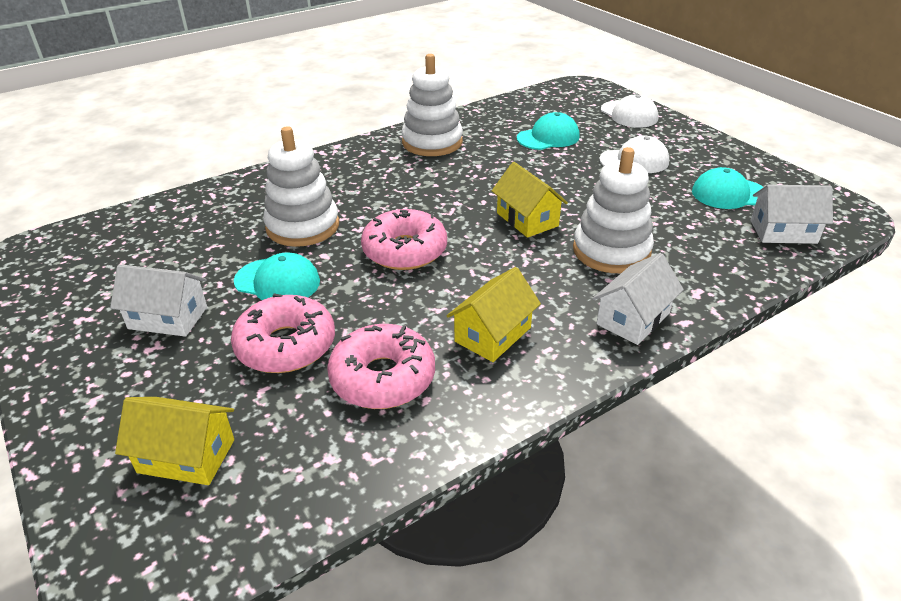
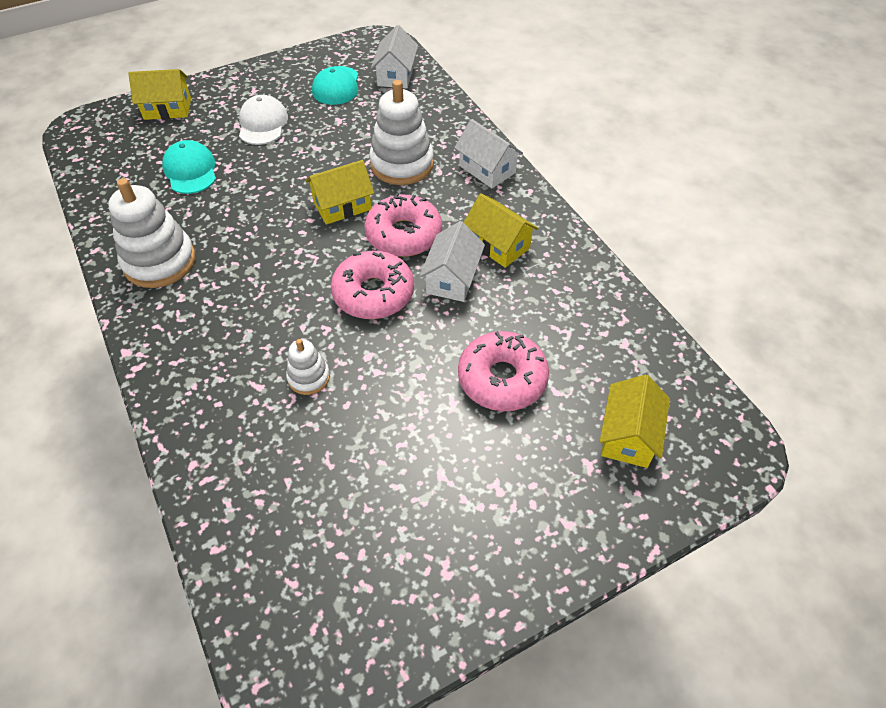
camera: 85 degrees left, 15 degrees up
white house [110,264,207,337] -> white house moved to [419,221,485,302]
turquoise cap [234,253,320,300] -> none
white stacking toy [263,126,339,247] -> white stacking toy [286,339,330,395], size x0.53
pink donut [327,324,435,409] -> pink donut moved to [364,193,442,257]
white cap [601,95,659,128] -> yellow house [128,69,191,120]

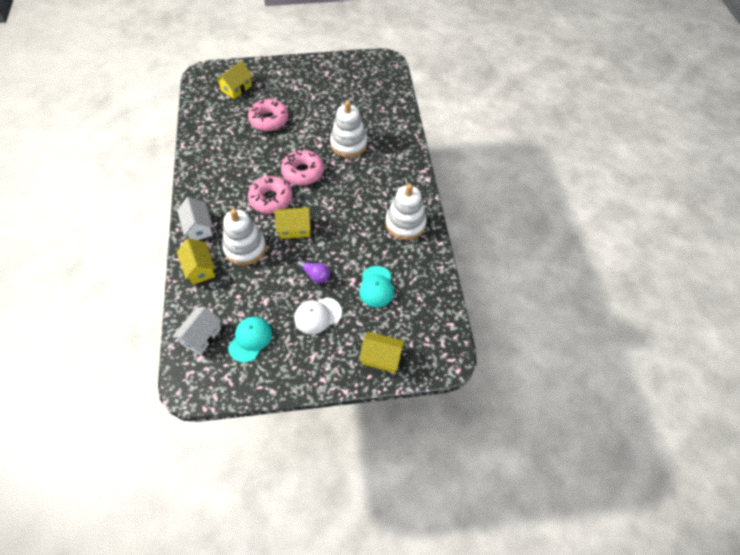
camera: 160 degrees left, 5 degrees up
white cap [239,95,288,145] -> white cap turned 45 degrees clockwise [294,297,342,335]
white stacking toy [286,339,330,395] -> white stacking toy [330,101,367,158], size x1.90
white house [419,221,485,302] -> none
yellow house [463,193,538,268] -> yellow house moved to [177,238,215,285]
none -> purple light bulb [297,260,330,284]

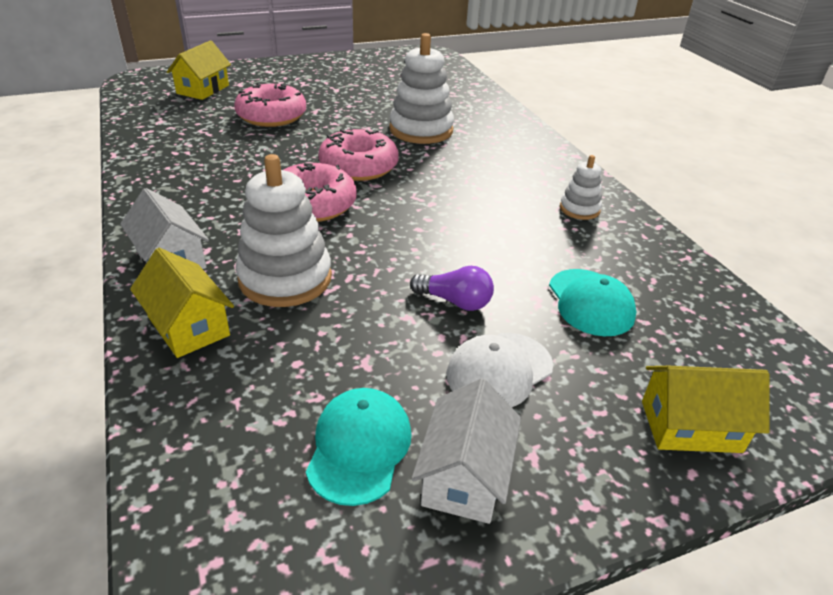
camera: 15 degrees left, 20 degrees down
white house [172,307,222,355] -> white house moved to [411,378,521,524]
yellow house [274,207,311,239] -> none
white stacking toy [385,184,427,240] -> white stacking toy [560,155,602,220], size x0.53

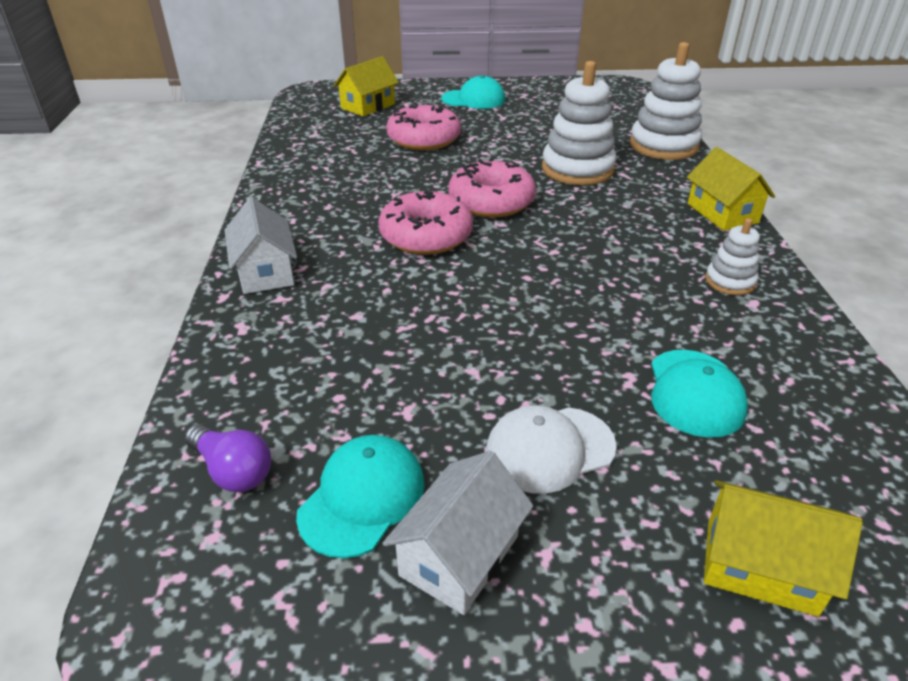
camera: 20 degrees right, 0 degrees up
yellow house [130,248,234,358] -> yellow house moved to [687,147,775,231]
white stacking toy [235,154,332,307] -> white stacking toy moved to [630,42,702,160]
purple light bulb [410,266,494,311] -> purple light bulb moved to [185,424,271,492]
none -> turquoise cap [441,75,506,109]

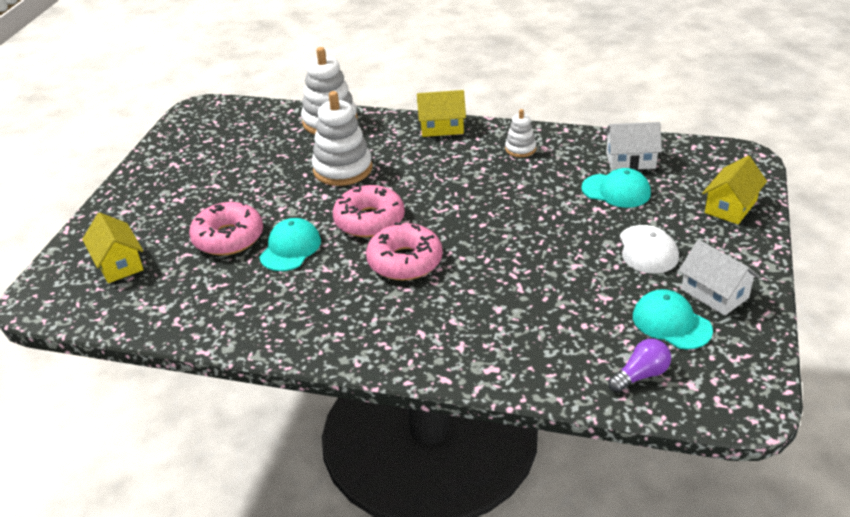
camera: 70 degrees left, 0 degrees up
white house [225,197,297,294] -> white house moved to [604,122,662,171]
turquoise cap [441,75,506,109] -> turquoise cap moved to [259,218,321,271]

